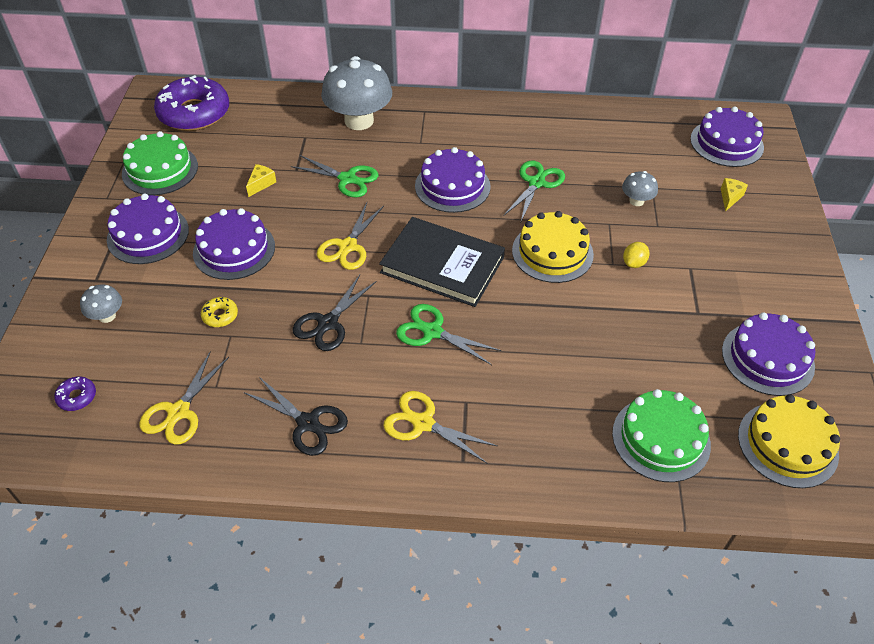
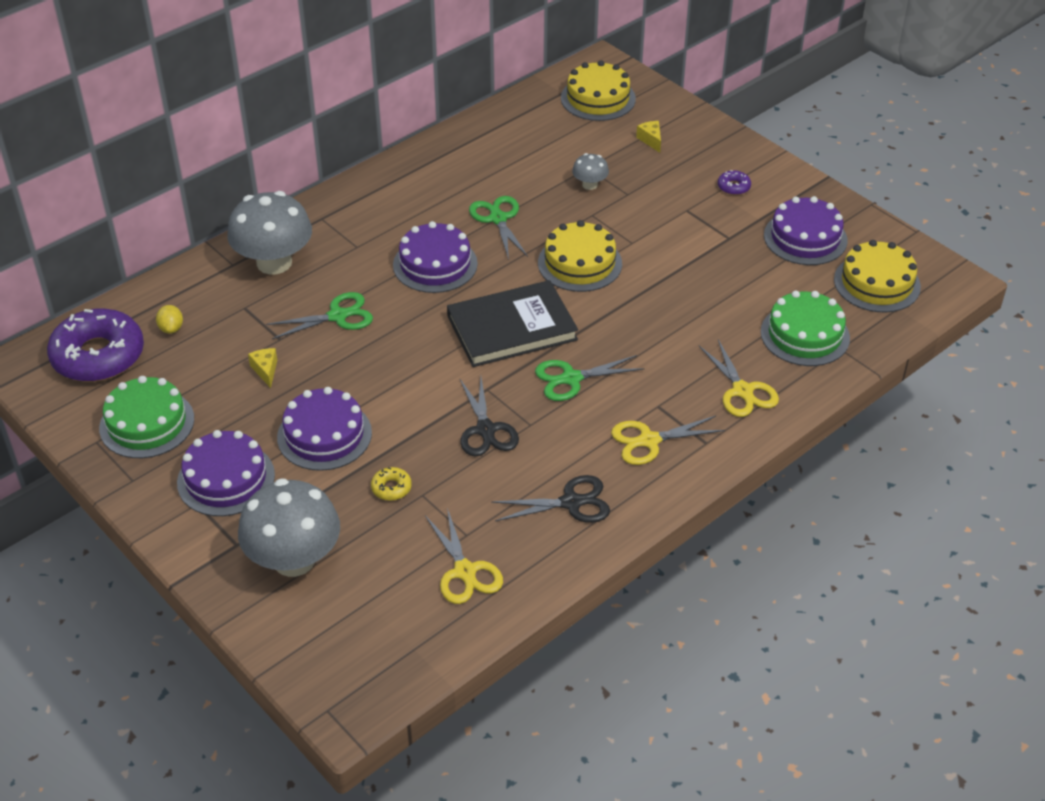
camera: 45 degrees left, 5 degrees down
purple donut [54,376,96,411] -> purple donut moved to [718,170,751,195]
grey mushroom [80,285,122,323] -> grey mushroom [238,478,340,577], size x2.16
yellow scissors [317,203,384,270] -> yellow scissors moved to [699,339,779,417]
yellow lemon [623,242,650,268] -> yellow lemon moved to [156,305,183,334]
purple cake [690,107,764,167] -> yellow cake [561,60,636,121]

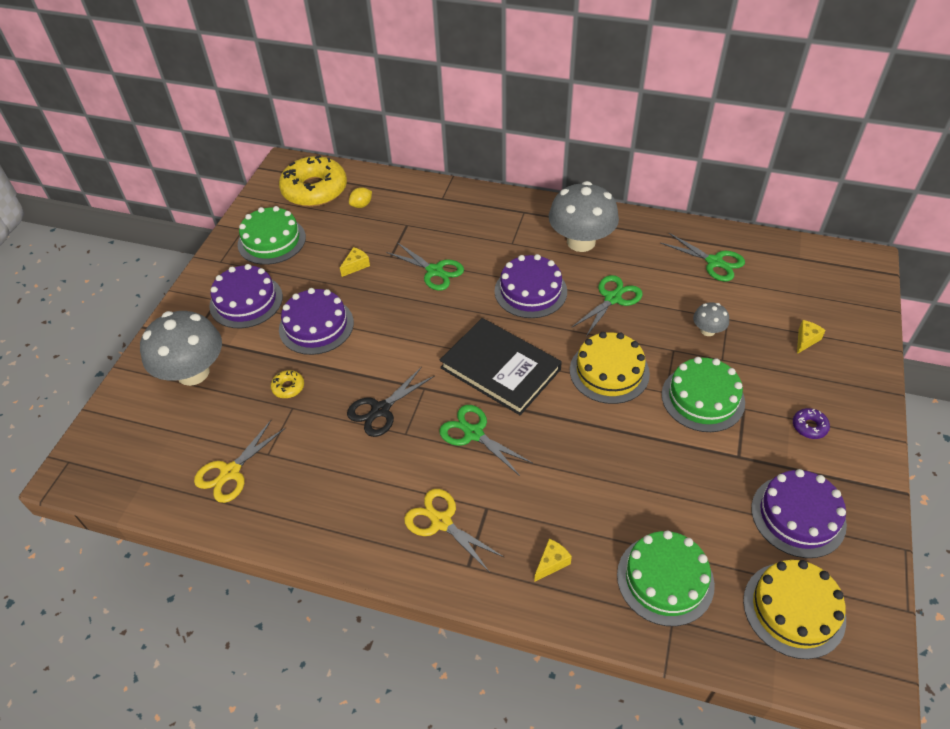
camera: 60 degrees right, 5 degrees up
purple donut [47,308,144,382] -> yellow donut [279,155,347,207]
grey mushroom [227,191,312,275] -> grey mushroom moved to [549,181,619,252]
black scissors [491,475,610,523] -> none
yellow cake [561,60,636,121] -> none
yellow scissors [699,339,779,417] -> yellow cheese [534,539,572,582]
none -> green scissors [661,233,745,281]
none -> green cake [662,357,745,432]

